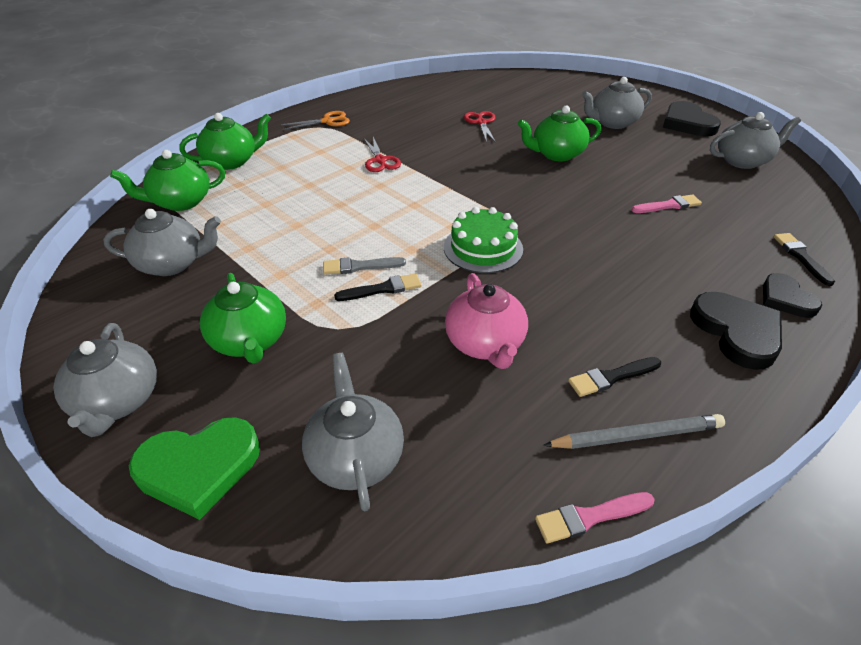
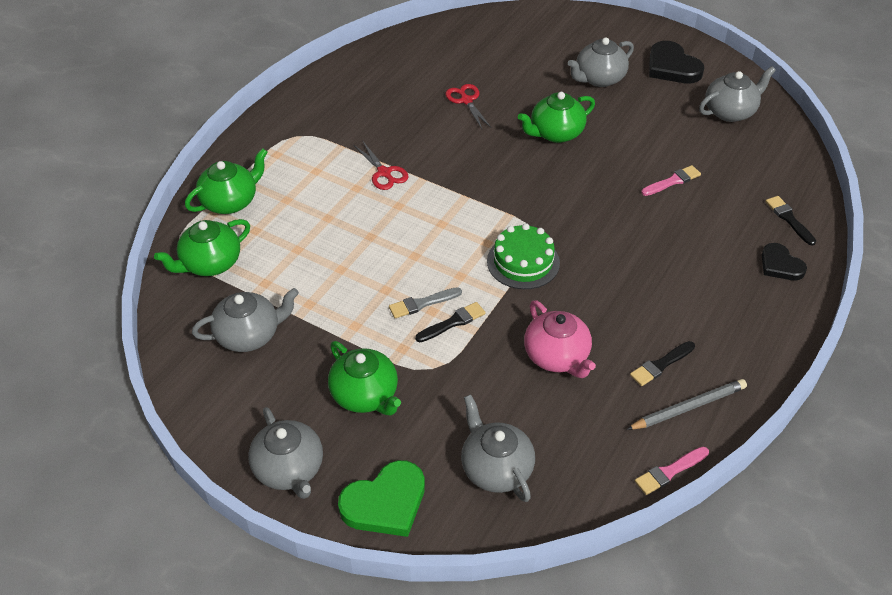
camera: 15 degrees left, 5 degrees up
orange scissors [281,111,350,130] -> none
black heart [690,292,782,370] -> none

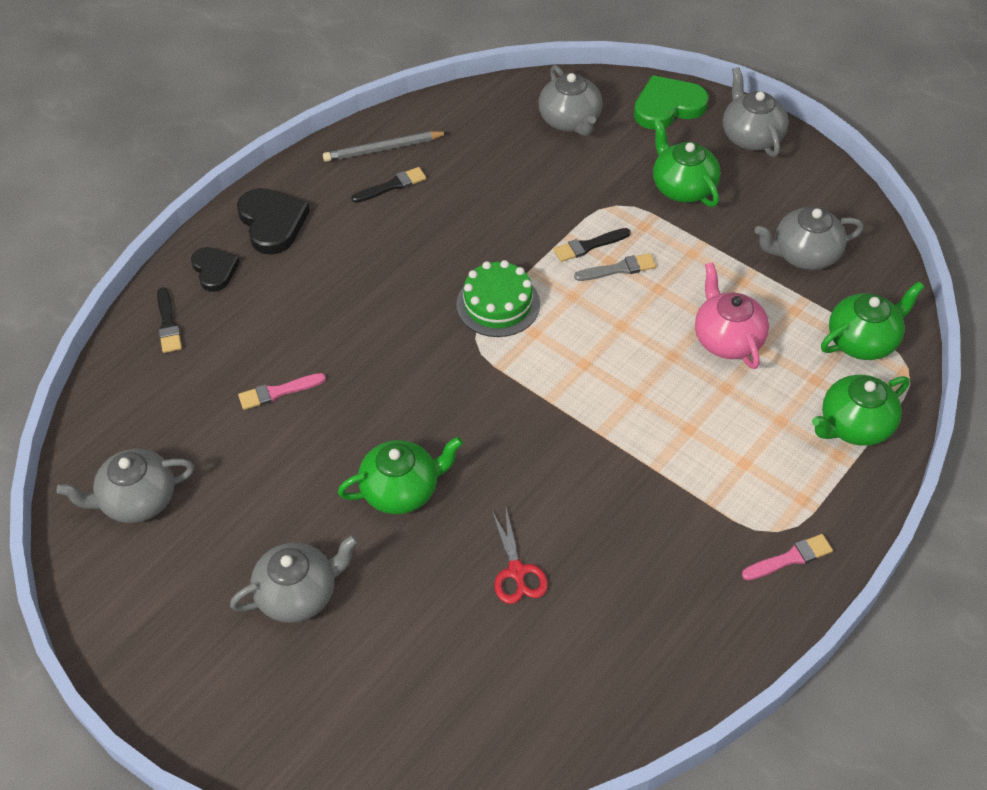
camera: 170 degrees left, 5 degrees up
red scissors [354,140,409,190] -> none
pink teapot [524,300,596,378] -> pink teapot moved to [695,262,769,369]
pink brush [635,447,709,495] -> pink brush moved to [742,534,833,581]
black heart [649,41,704,84] -> black heart moved to [237,188,310,255]

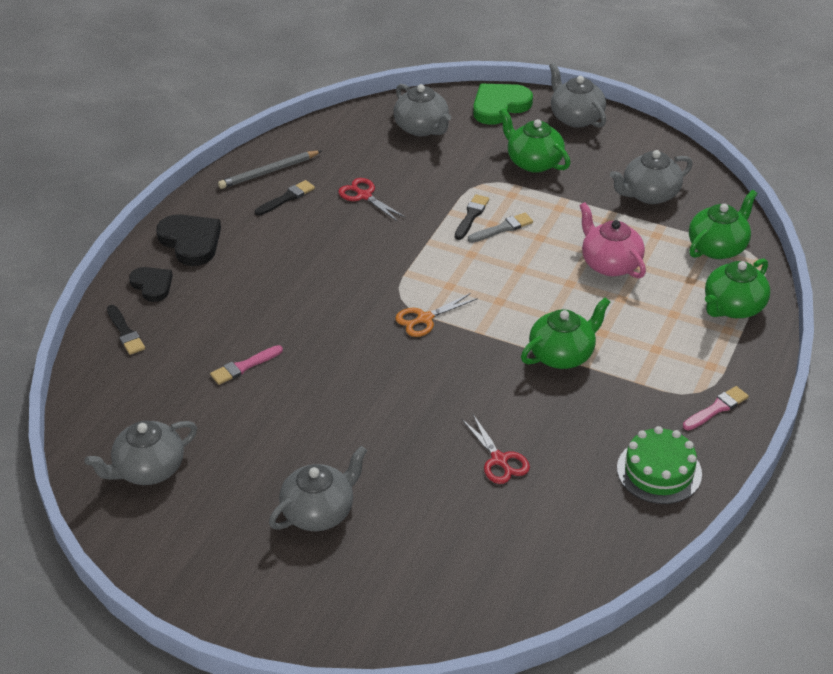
camera: 15 degrees left, 10 degrees down
green teapot [338,437,463,514] -> green teapot moved to [521,297,610,369]
green cake [456,260,540,337] -> green cake moved to [617,426,702,504]
black brush [553,228,631,262] -> black brush turned 150 degrees clockwise [455,194,489,240]
none -> red scissors [338,178,405,221]
none -> orange scissors [395,293,478,337]

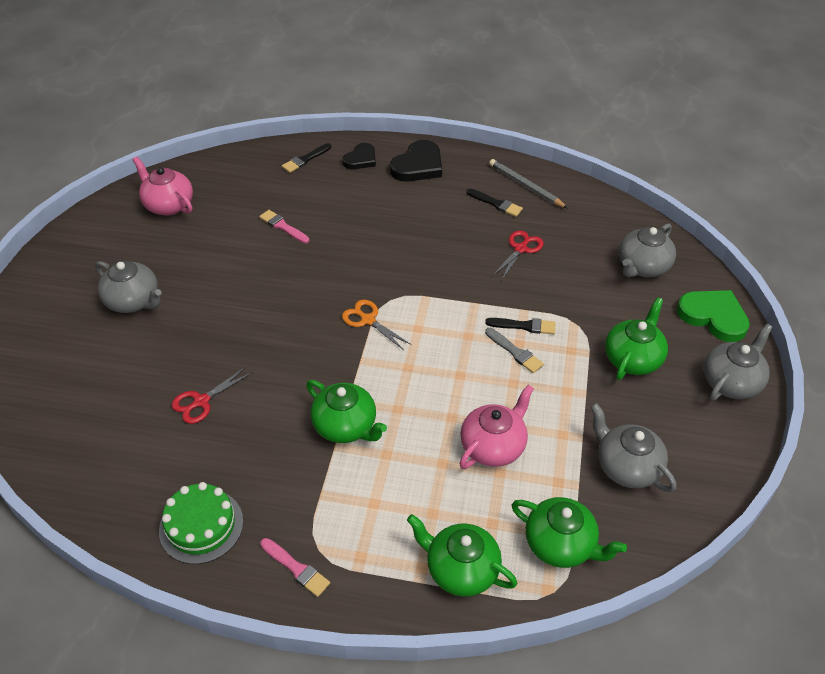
camera: 75 degrees right, 5 degrees up
grey teapot [84,421,197,485] -> pink teapot [132,156,193,216]

